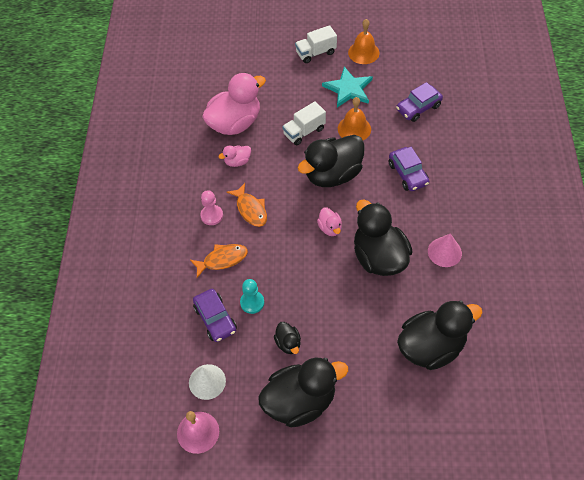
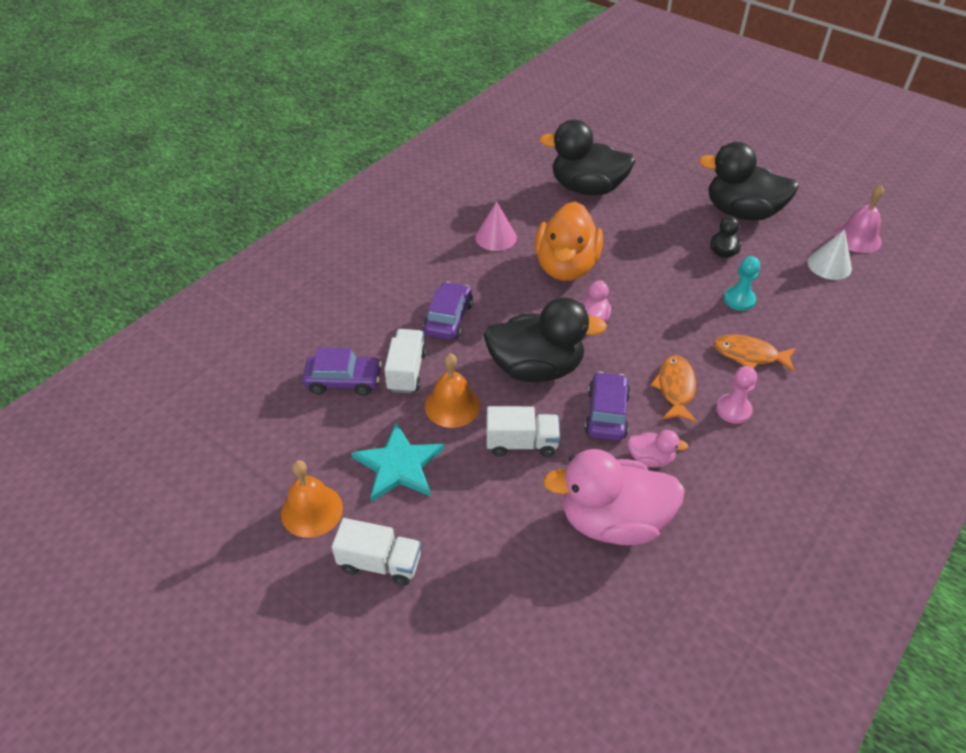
camera: 145 degrees left, 10 degrees down
purple car [193,289,237,342] -> purple car moved to [585,371,631,441]
black duck [354,200,412,276] -> orange duck [535,201,603,281]
none -> white truck [384,329,427,393]

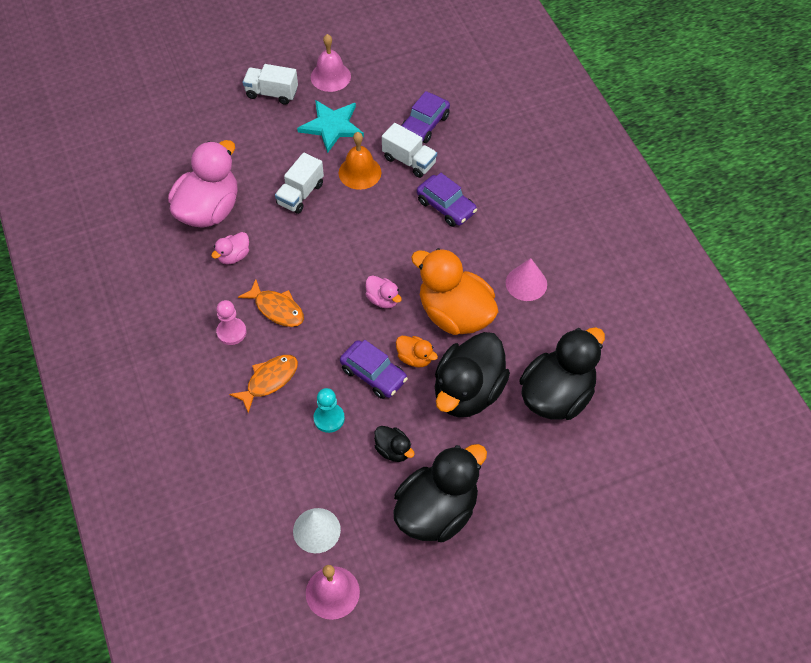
camera: 120 degrees right, 10 degrees up
orange bell [281,460,343,538] -> pink bell [311,34,351,92]
white truck [332,518,421,586] -> white truck turned 60 degrees clockwise [243,64,298,105]
black duck [484,298,607,382] -> black duck moved to [435,332,510,417]
purple car [585,371,631,441] -> purple car moved to [340,340,408,399]
none -> orange duck [396,336,438,367]

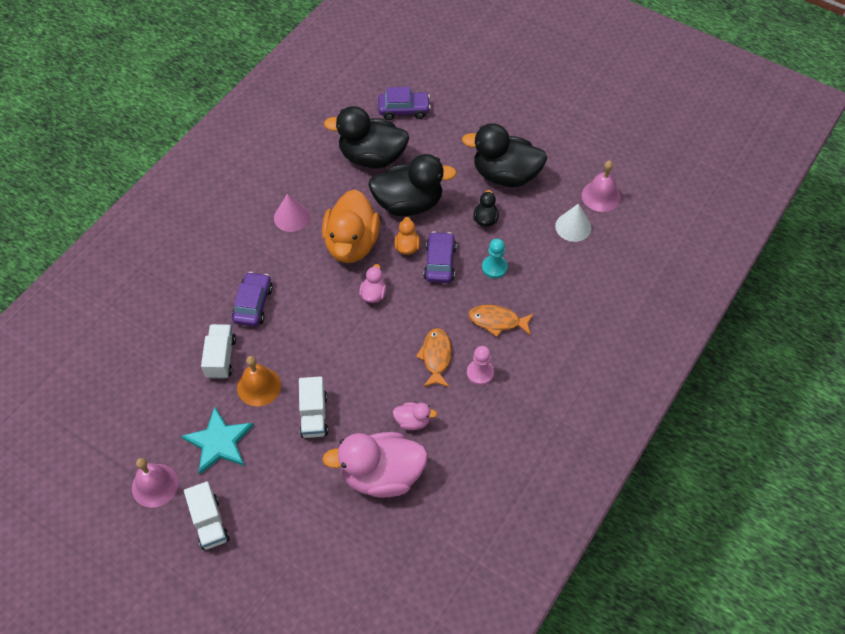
camera: 125 degrees left, 0 degrees up
white truck [275,153,324,214] -> white truck turned 90 degrees clockwise [299,376,328,438]
purple car [401,91,450,143] -> purple car moved to [378,87,431,120]

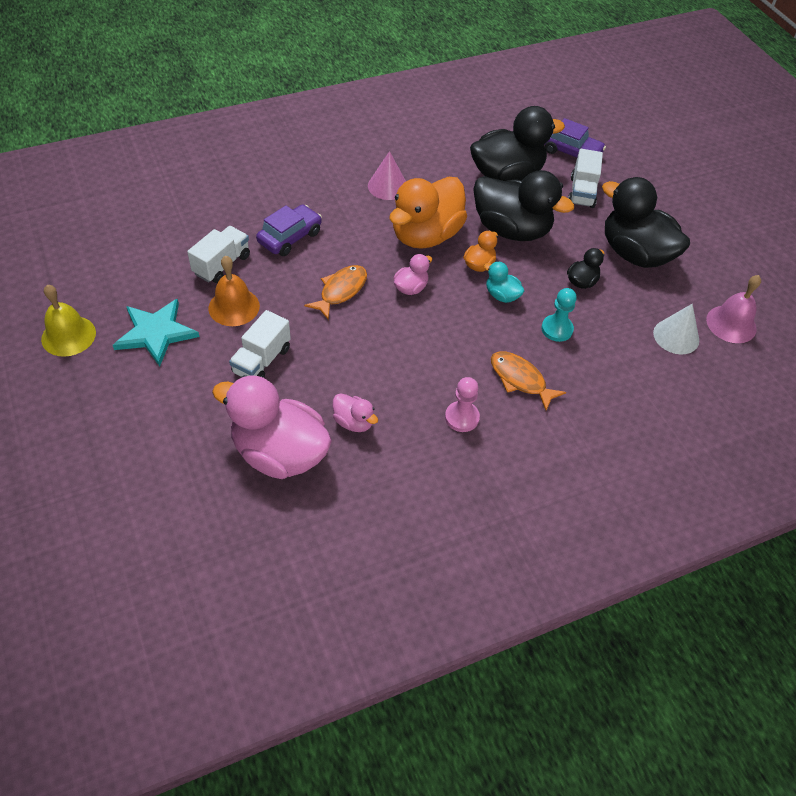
camera: 30 degrees right, 5 degrees down
pink bell [132,458,179,508] -> yellow bell [41,285,96,357]
white truck [184,481,230,550] -> white truck moved to [568,149,603,208]
black duck [324,106,409,169] -> black duck turned 120 degrees clockwise [470,106,565,181]
orange fish [416,328,452,387] -> orange fish moved to [304,265,367,320]
purple car [424,231,457,283] -> turquoise duck [484,261,524,303]

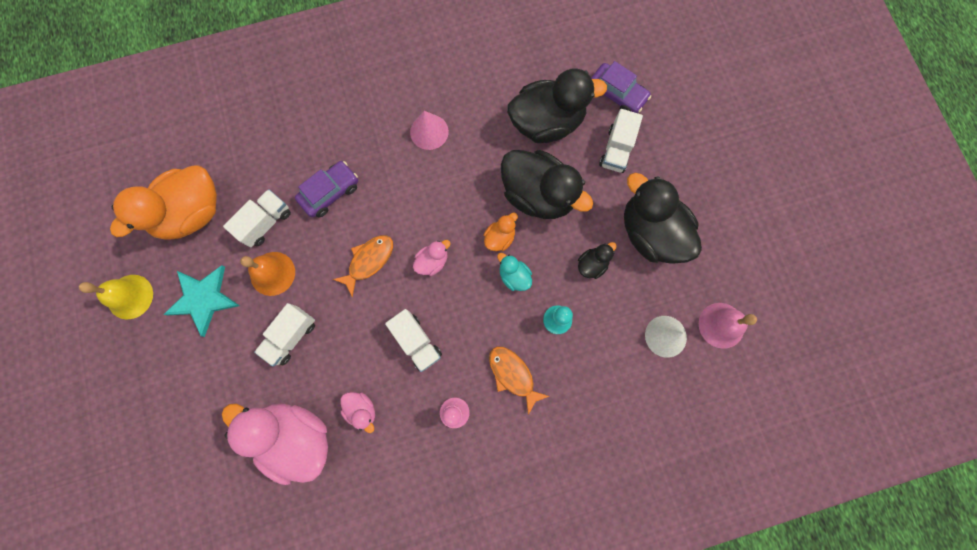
camera: 10 degrees right, 25 degrees up
orange duck [389,177,467,249] -> orange duck moved to [110,165,217,240]
none -> white truck [385,309,442,372]

